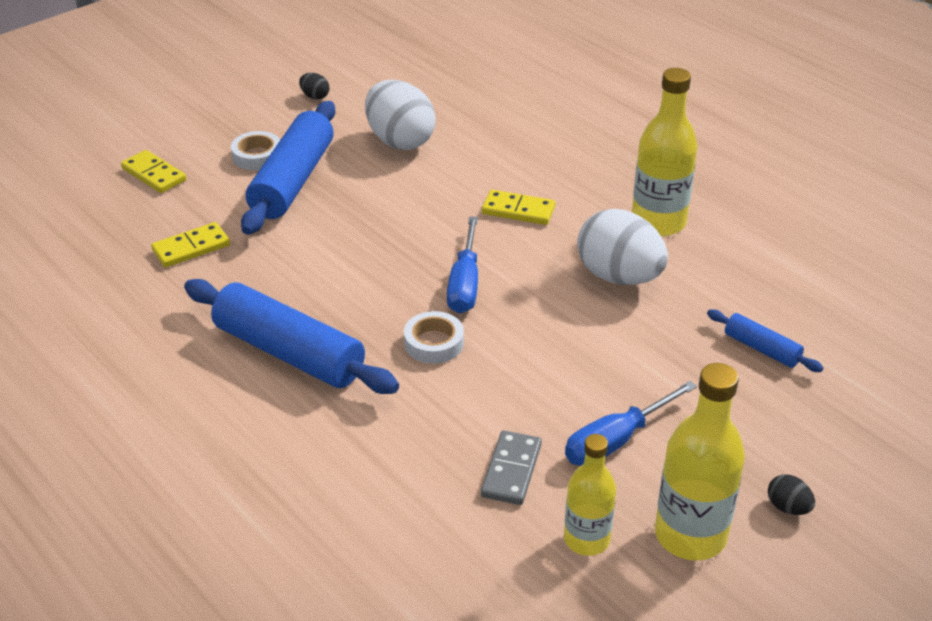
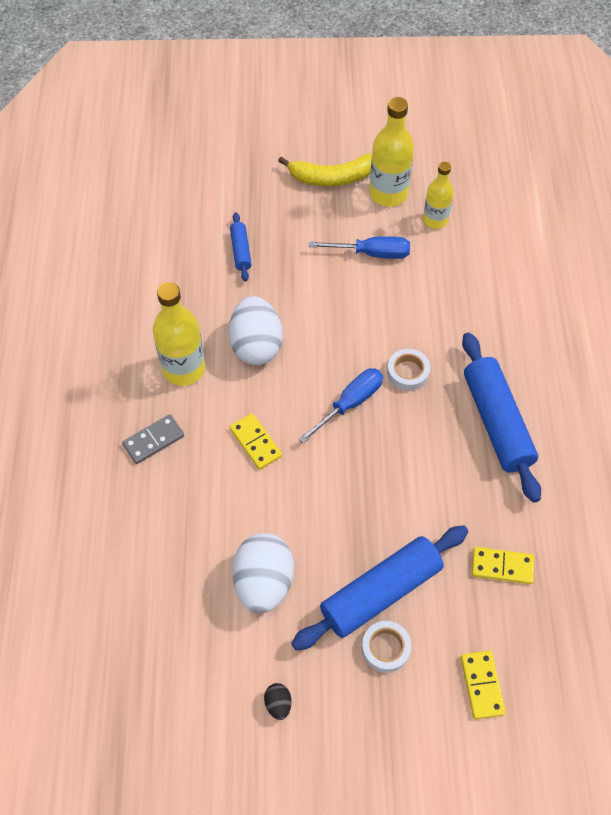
camera: 140 degrees left, 20 degrees up
grey domino [481,430,542,505] -> grey domino moved to [122,414,184,464]
black egg [768,474,815,515] -> yellow banana [278,153,372,186]

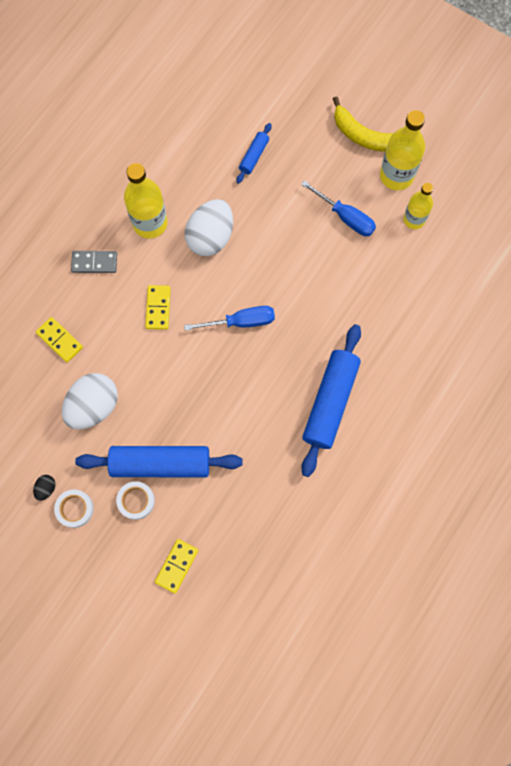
camera: 35 degrees right, 15 degrees up
white tape [387,349,430,391] -> white tape moved to [54,489,94,528]
yellow domino [472,547,534,584] -> yellow domino moved to [36,317,83,363]

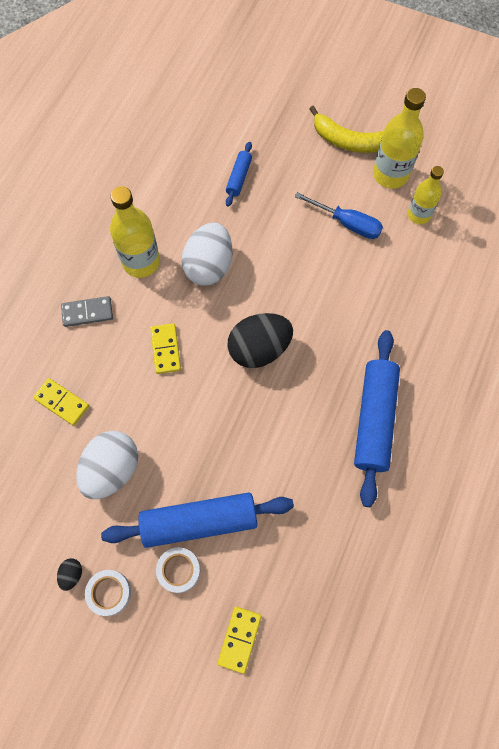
camera: 10 degrees left, 5 degrees down
blue screwdriver [184,306,275,331] -> black egg [228,313,293,368]

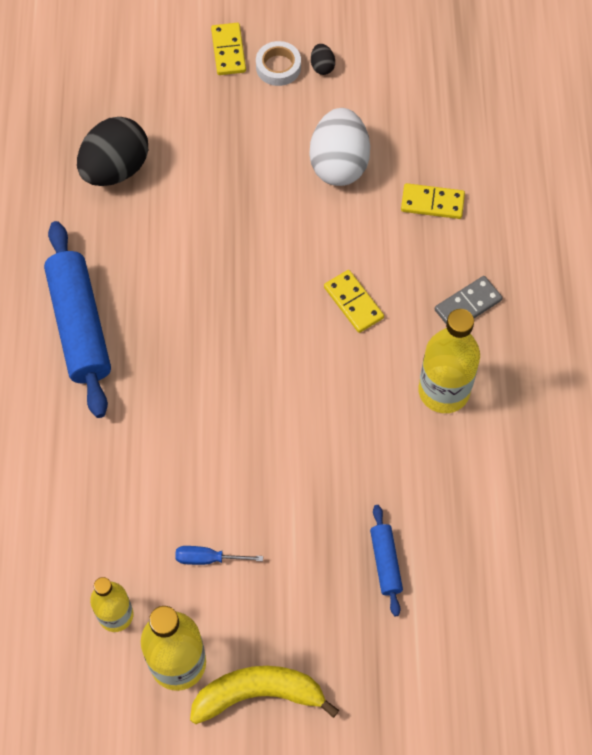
camera: 155 degrees right, 5 degrees down
blue rolling pin [101,492,294,548] -> none
white tape [156,547,200,593] -> none
white egg [181,223,232,285] -> none
yellow domino [217,607,261,674] -> yellow domino moved to [211,23,246,75]
black egg [228,313,293,368] -> black egg moved to [77,117,148,186]
blue screwdriver [295,192,383,239] -> blue screwdriver [175,546,263,565], size x0.64

